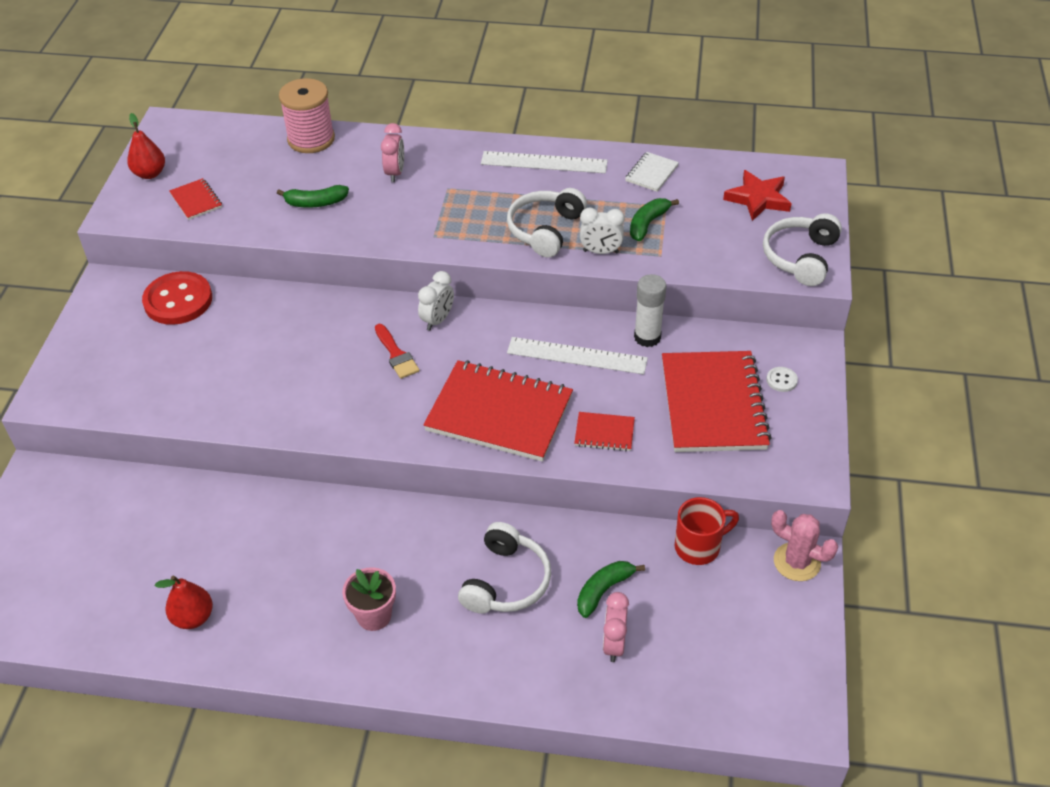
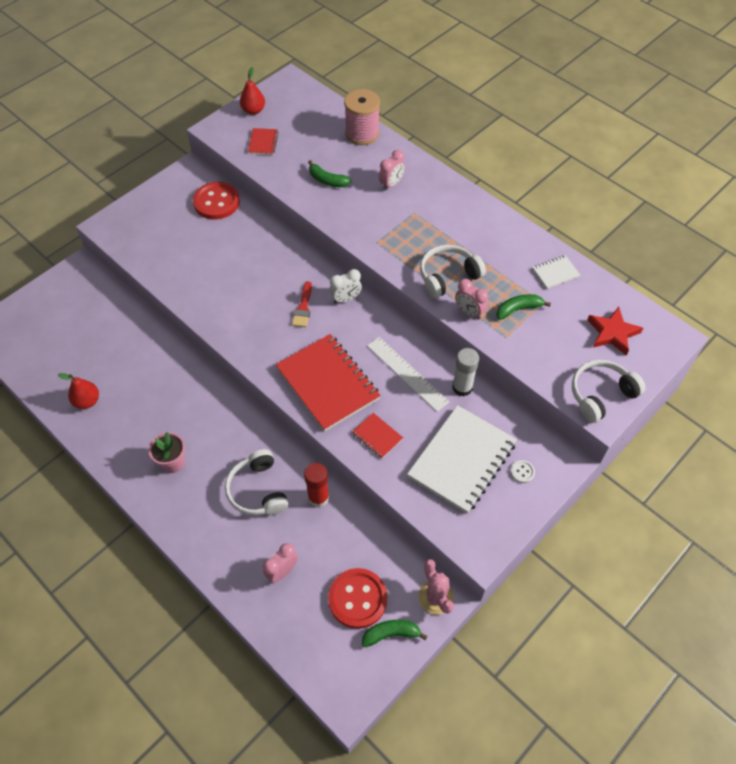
camera: 35 degrees right, 10 degrees up
white headphones [458,522,551,614] -> white headphones turned 105 degrees clockwise [225,449,289,515]
white ruler [481,151,608,173] -> none
green banana [577,561,645,618] -> green banana moved to [362,620,428,647]
white clock [580,207,625,254] -> pink clock [455,279,488,319]
red notebook [662,351,772,452] -> white notebook [407,405,517,514]
red mug [675,497,739,565] -> none
none -> red glue stick [304,463,329,507]
none -> red button [328,568,387,629]

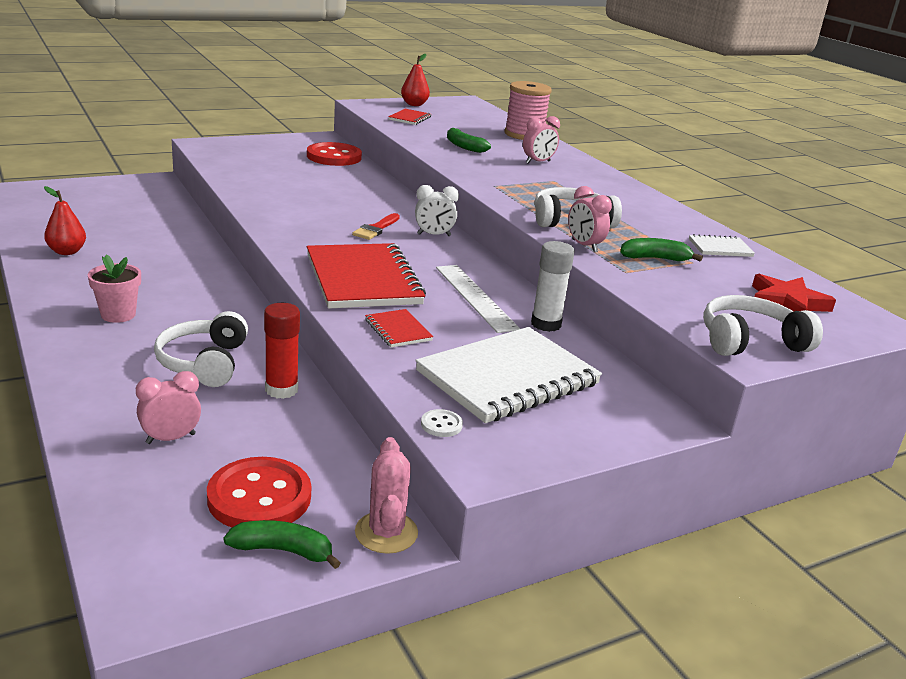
camera: 15 degrees right, 30 degrees down
white button [511,460,535,483] -> white button moved to [421,409,463,437]

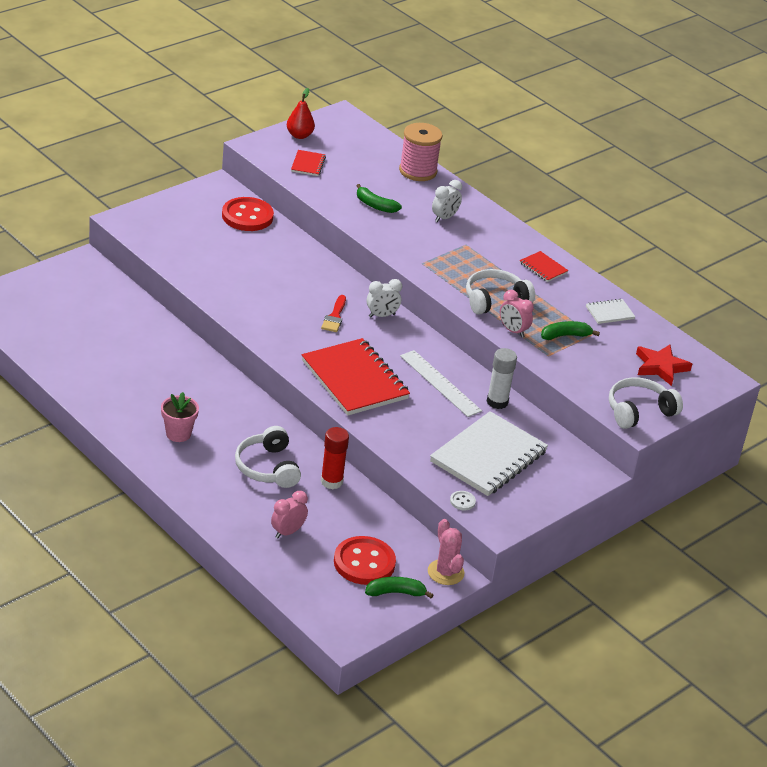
camera: 15 degrees left, 10 degrees up
red pear [44,186,86,255] -> none
red notebook [365,309,433,347] -> red notebook moved to [520,251,569,282]
pink clock [523,116,560,164] -> white clock [432,180,462,222]

